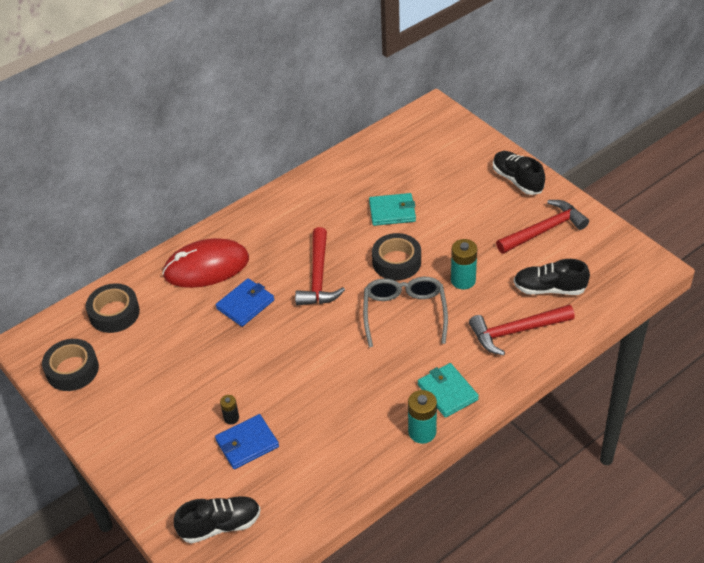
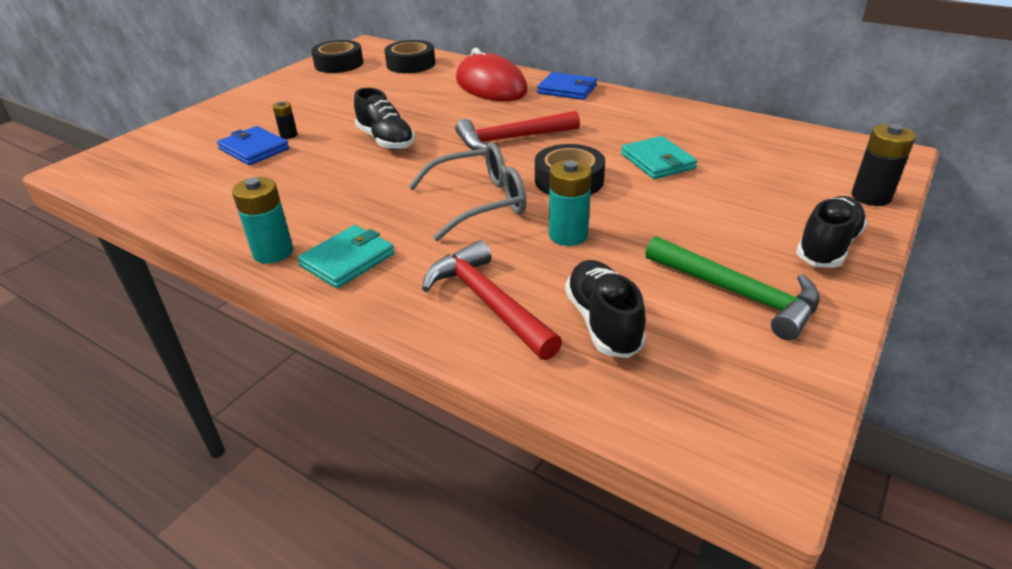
camera: 70 degrees right, 10 degrees down
black shoe [174,496,261,543] -> black shoe moved to [354,88,415,150]
blue wallet [216,278,274,327] -> blue wallet moved to [537,72,597,100]
red hammer [496,200,589,254] -> green hammer [645,236,820,340]
none -> black battery [852,124,916,206]

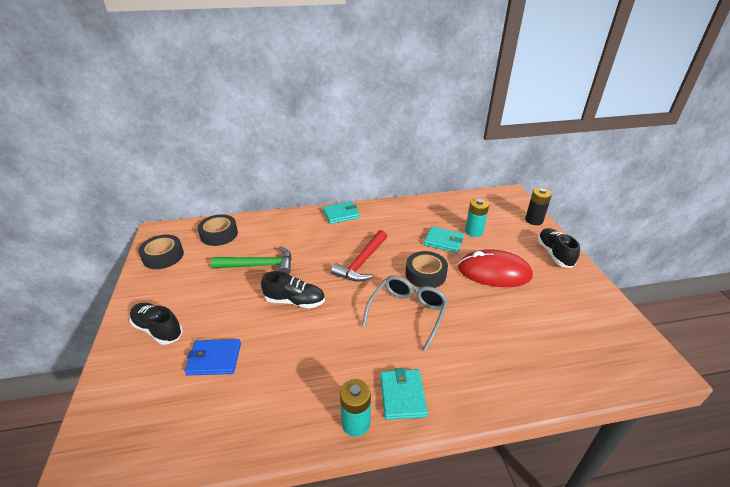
camera: 45 degrees left, 0 degrees up
black battery [273,101,298,139] -> none
red hammer [422,240,562,360] -> none
red mouse [456,48,528,101] -> red mouse moved to [458,249,533,287]
blue wallet [537,72,597,100] -> turquoise wallet [323,201,360,224]
turquoise battery [549,160,592,246] -> turquoise battery moved to [465,198,489,237]
black shoe [565,260,646,358] -> black shoe moved to [129,303,183,345]
green hammer [645,236,820,340] -> green hammer moved to [211,246,292,274]

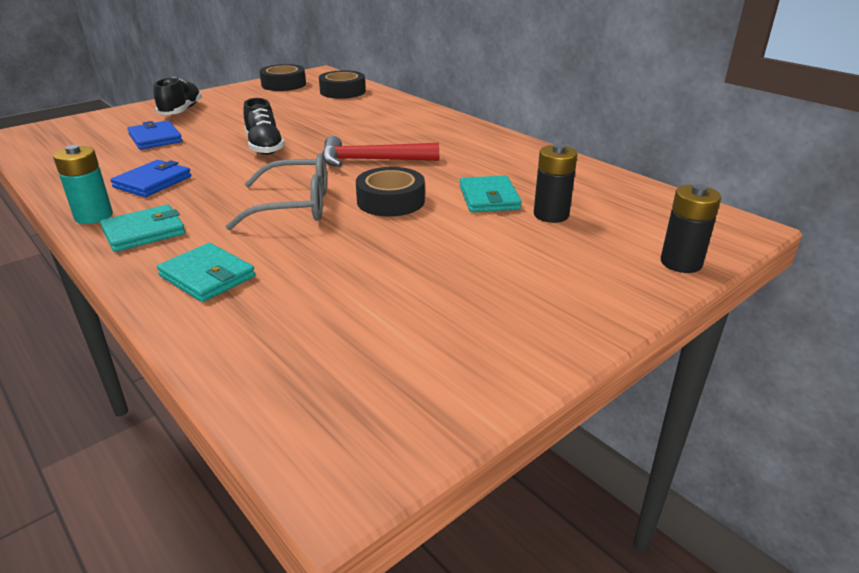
camera: 60 degrees right, 5 degrees down
green hammer [211,246,292,274] -> none
turquoise wallet [323,201,360,224] -> turquoise wallet moved to [157,243,255,302]
red mouse [458,249,533,287] -> none
turquoise battery [465,198,489,237] -> black battery [534,144,578,223]
black shoe [537,228,580,268] -> none
none -> blue wallet [110,160,191,197]

